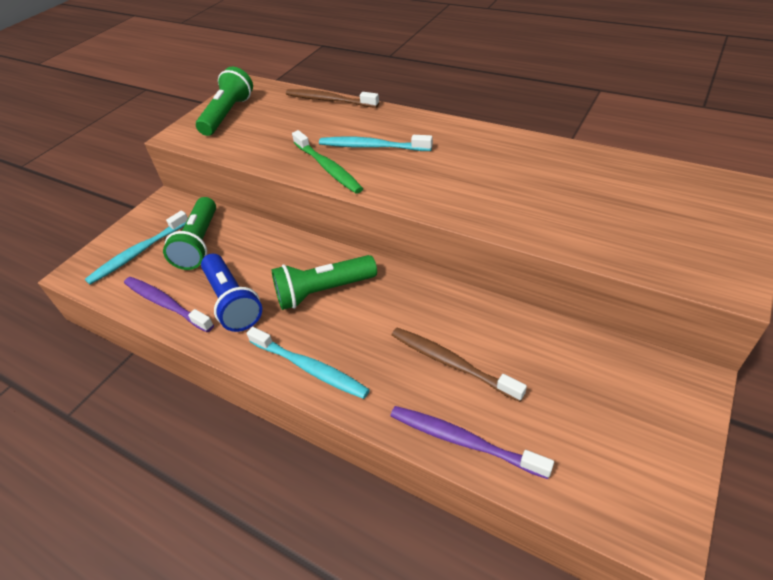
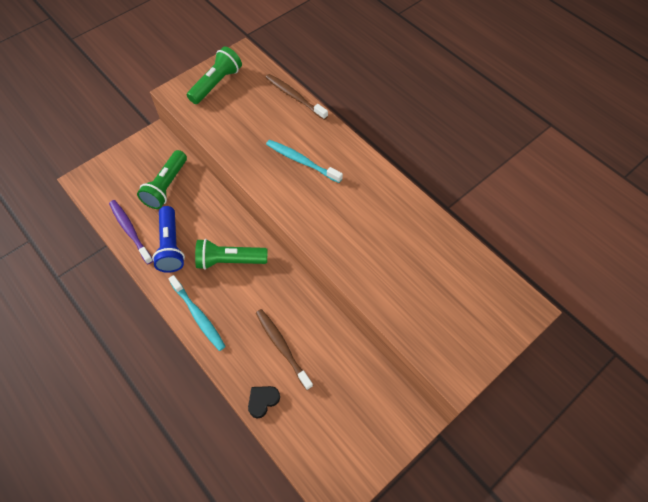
camera: 15 degrees right, 15 degrees up
turquoise toothbrush [85,210,188,285] -> none
green toothbrush [292,130,363,194] -> none
purple toothbrush [391,406,554,479] -> black heart [248,386,280,418]

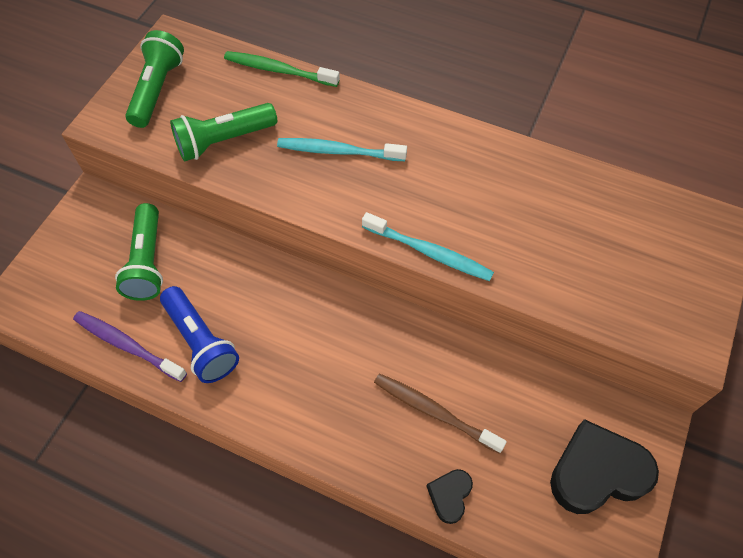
camera: 25 degrees left, 0 degrees up
turquoise toothbrush [168,275,226,351] -> turquoise toothbrush moved to [362,212,494,281]
green flashlight [195,239,268,270] -> green flashlight moved to [170,103,277,161]
brown toothbrush [265,74,328,120] -> green toothbrush [224,51,340,87]
none -> black heart [550,419,659,514]

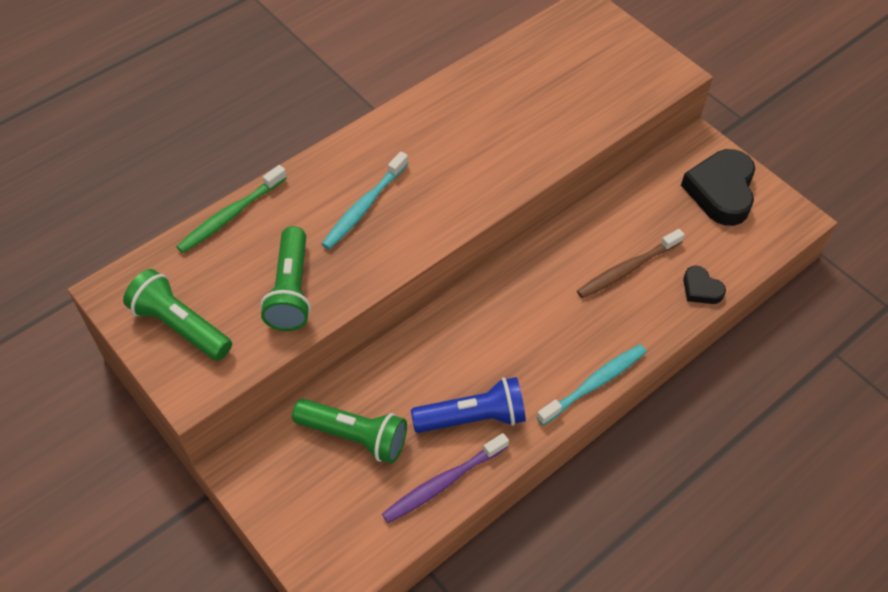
camera: 65 degrees left, 5 degrees down
turquoise toothbrush [362,212,494,281] -> turquoise toothbrush moved to [537,344,647,425]

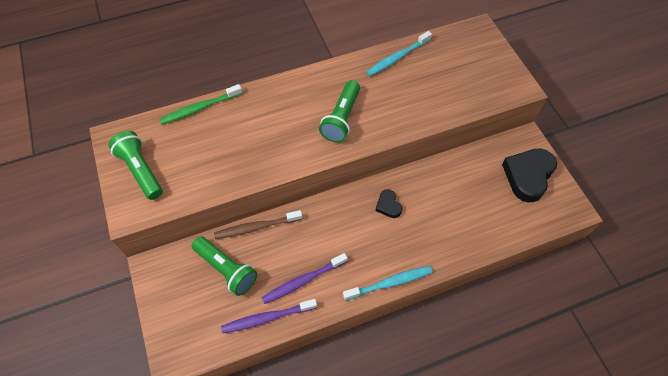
camera: 20 degrees right, 5 degrees up
green flashlight [260,226,311,331] -> green flashlight moved to [319,80,360,142]
turquoise toothbrush [322,151,408,250] -> turquoise toothbrush moved to [366,31,432,76]
blue flashlight [411,377,526,433] -> purple toothbrush [262,253,348,304]
brown toothbrush [577,229,685,298] -> brown toothbrush moved to [214,210,302,239]
black heart [683,266,726,304] -> black heart moved to [376,189,402,218]

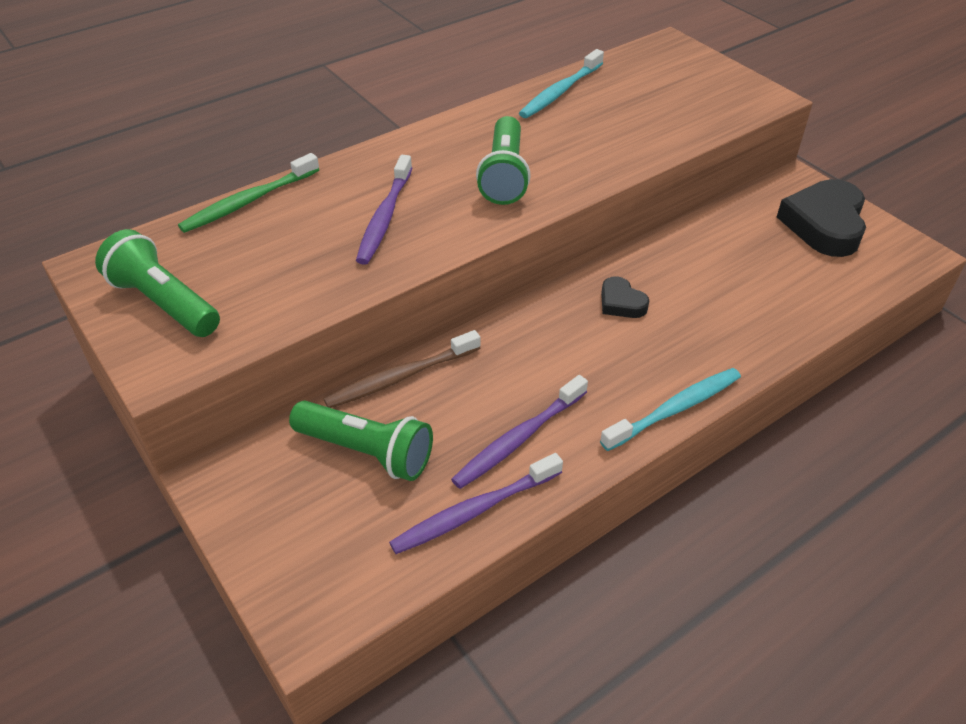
camera: 15 degrees left, 15 degrees down
none -> purple toothbrush [356,155,412,265]

